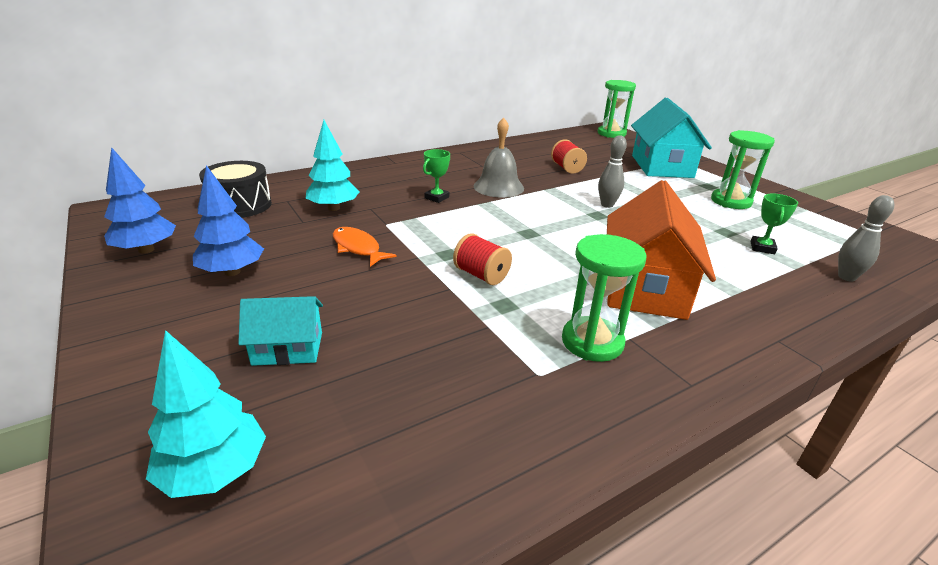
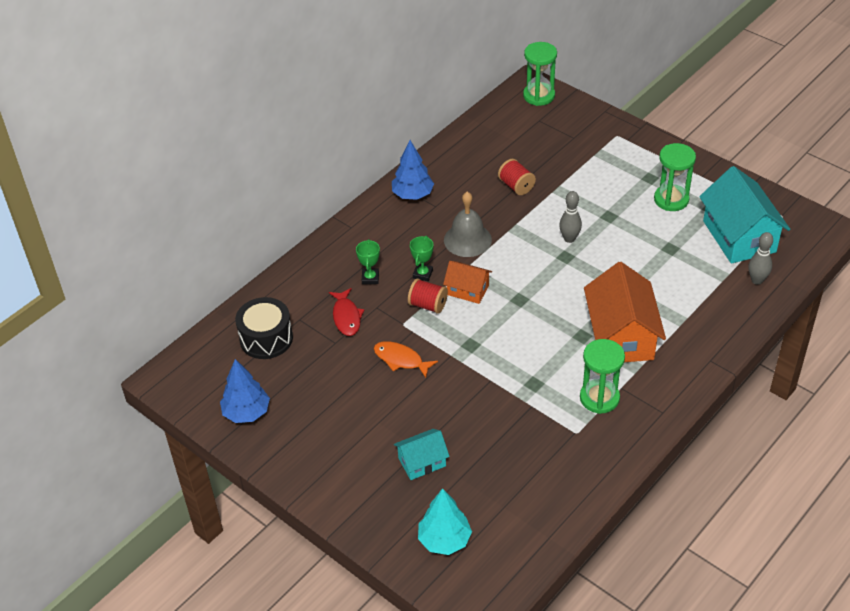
camera: 15 degrees left, 15 degrees up
blue tree [193,165,264,276] -> blue tree moved to [392,140,434,200]
turquoise tree [306,120,359,211] -> red fish [329,288,364,336]
red spool [453,233,512,285] -> red spool moved to [408,279,448,314]
turquoise house [631,98,712,178] -> turquoise house moved to [699,166,790,264]
green trophy [750,193,798,254] -> green trophy moved to [356,239,380,284]
none -> orange house [443,261,492,304]

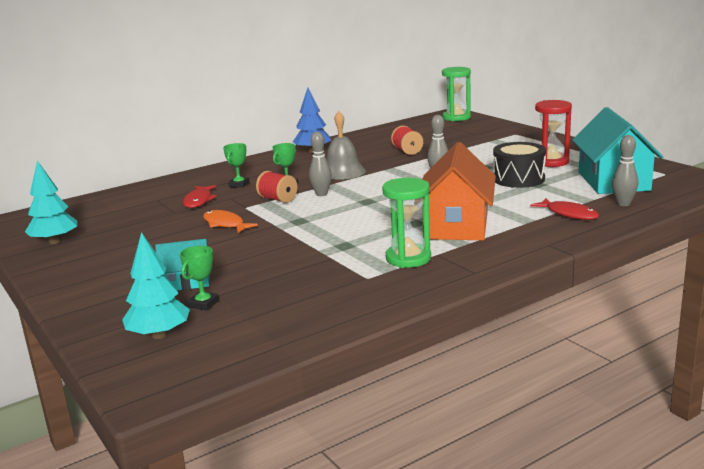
camera: 15 degrees right, 25 degrees down
blue tree [220,359,270,423] -> turquoise tree [25,161,77,244]
black drum [235,297,293,359] -> black drum moved to [493,142,546,188]
orange house [443,261,492,304] -> grey bowling pin [309,132,332,196]
green hourglass [654,143,696,211] -> red hourglass [535,100,572,167]
none -> green trophy [180,246,219,311]
none -> red fish [530,198,599,220]

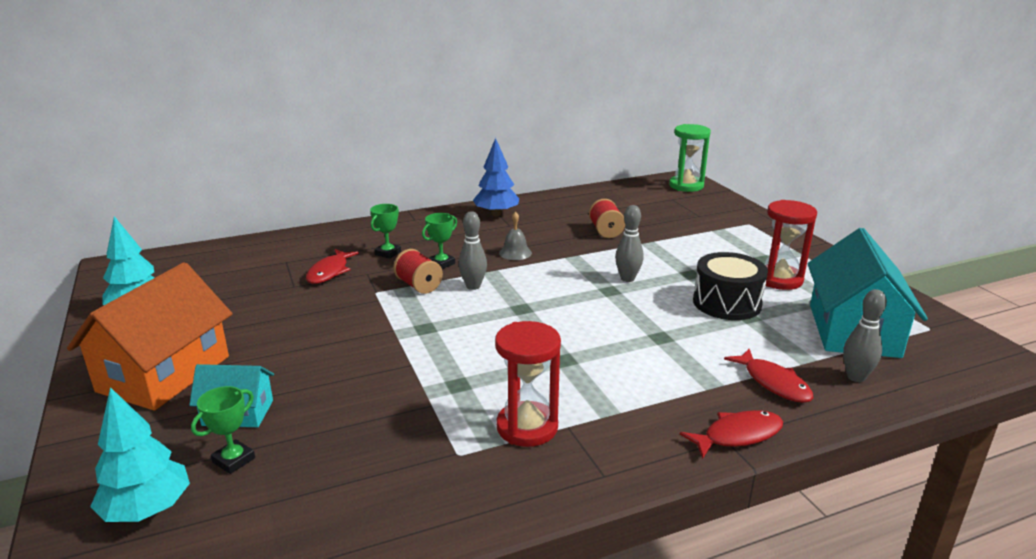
camera: 10 degrees right, 5 degrees up
orange fish [203,210,258,233] -> none
grey bell [327,111,366,180] -> grey bell [499,212,532,260], size x0.58
green hourglass [382,178,431,268] -> red hourglass [495,321,561,447]
orange house [423,142,496,240] -> orange house moved to [67,262,233,410]
none -> red fish [680,410,783,459]

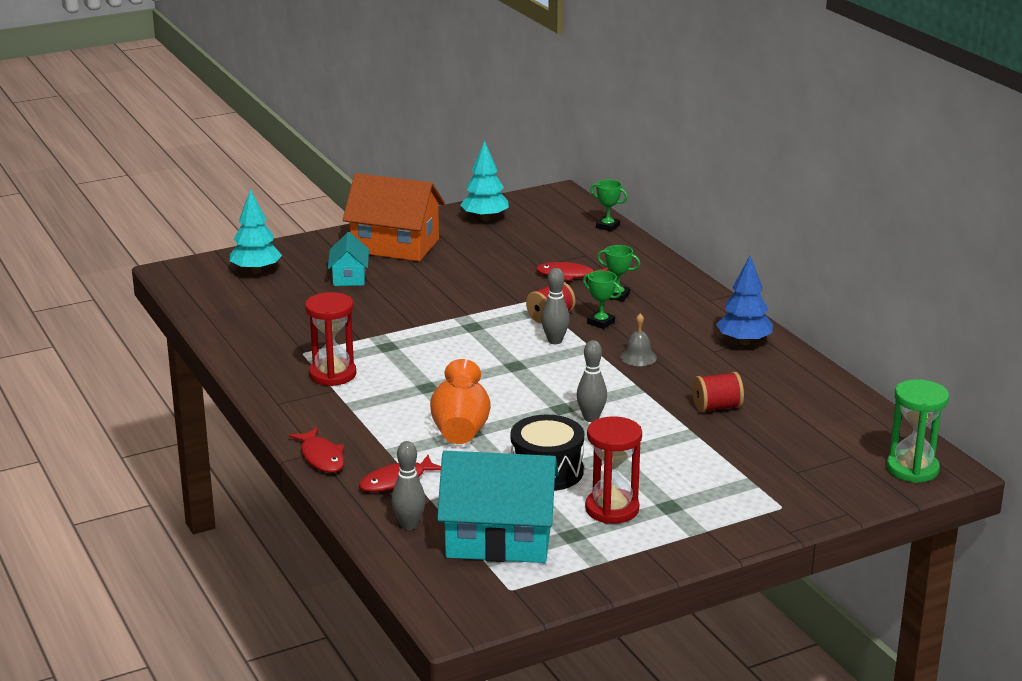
camera: 85 degrees right, 0 degrees up
green trophy [191,386,255,474] -> green trophy moved to [590,180,628,232]
none -> orange vase [430,359,491,444]

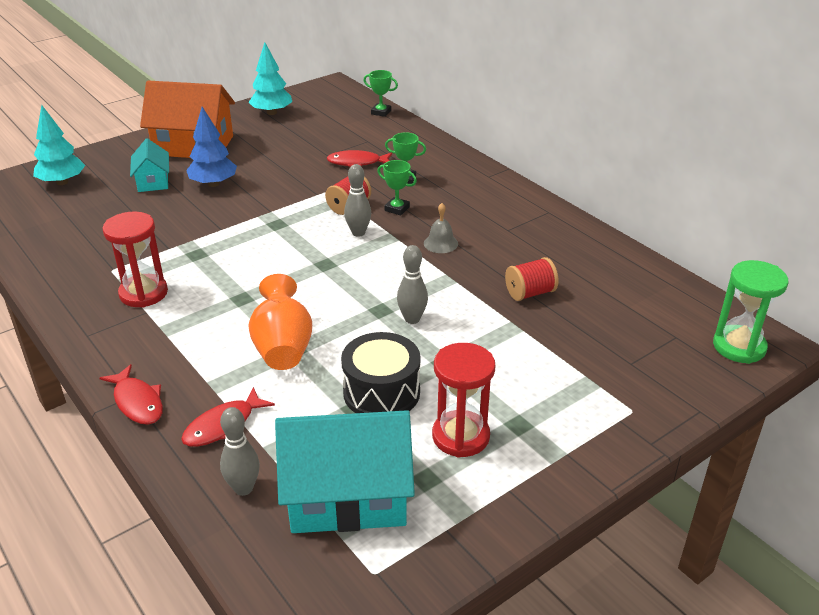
camera: 10 degrees left, 10 degrees up
blue tree [716,256,773,345] -> blue tree moved to [186,107,237,187]

